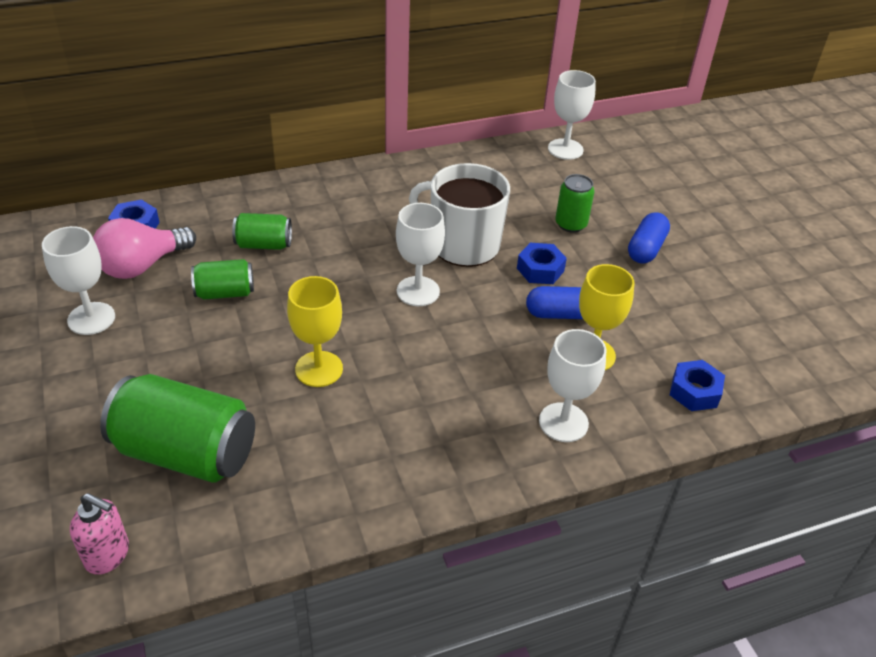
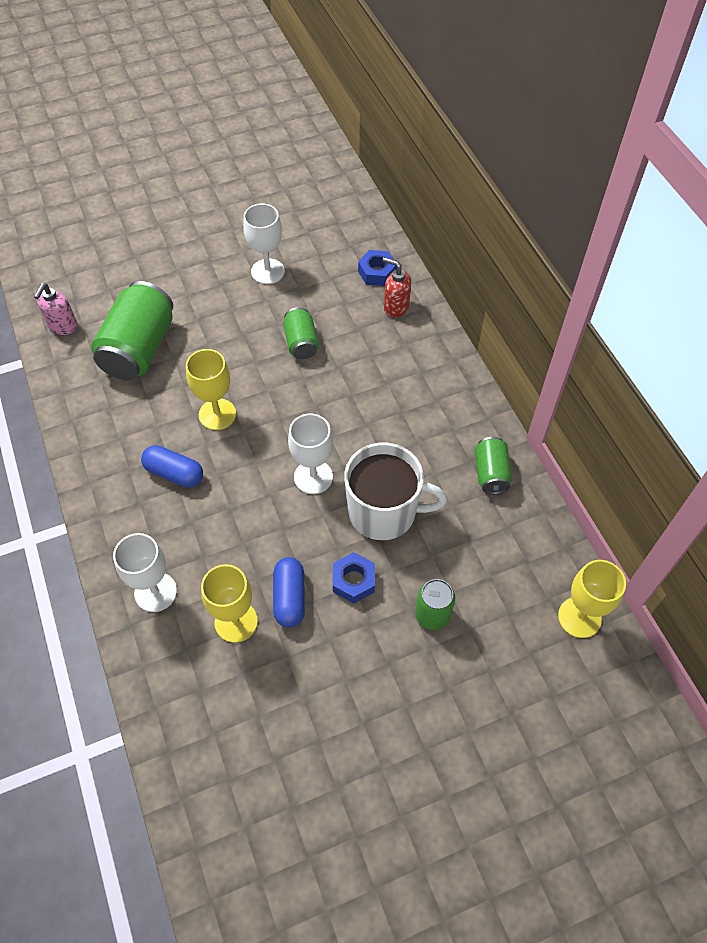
camera: 90 degrees right, 15 degrees up
pink light bulb [93,218,196,279] -> none
green can [232,213,292,250] -> green can moved to [475,437,512,494]
white mug [409,163,510,267] -> white mug turned 75 degrees clockwise [344,443,447,541]
white goblet [548,70,596,160] -> yellow goblet [558,560,626,638]
blue capsule [628,212,670,264] -> blue capsule moved to [141,445,203,488]
blue nut [670,360,725,411] -> none
none -> red soap dispenser [382,257,411,318]

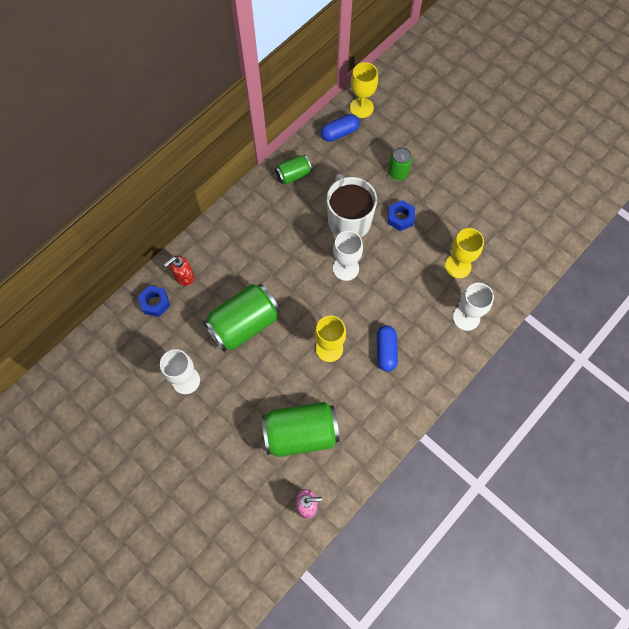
camera: 115 degrees left, 10 degrees up
blue capsule [273,557,305,627] -> blue capsule moved to [321,114,360,142]
green can [283,307,319,359] -> green can [203,284,280,352], size x1.89
red soap dispenser [382,257,411,318] -> red soap dispenser turned 45 degrees clockwise [164,255,194,286]

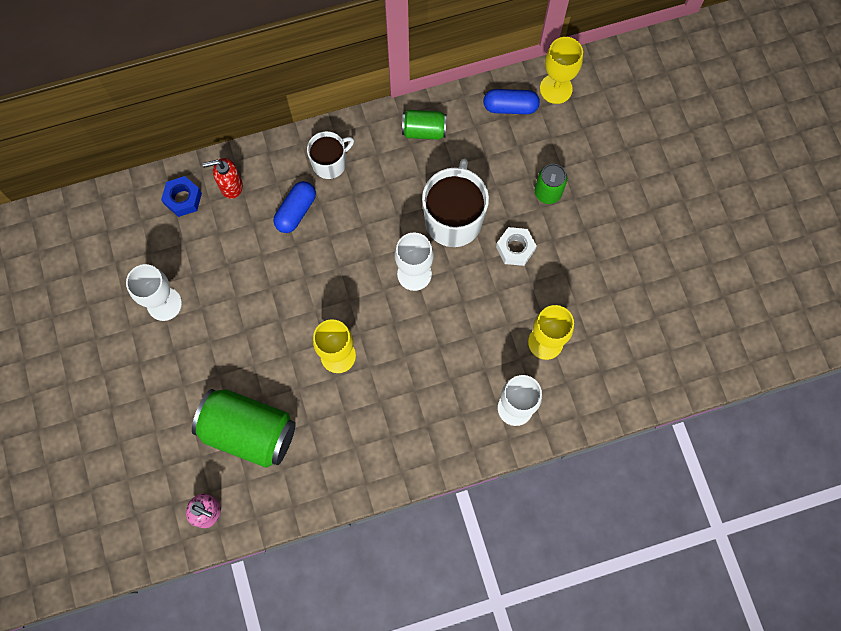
camera: 30 degrees right, 5 degrees up
green can [203,284,280,352] -> none
blue capsule [377,325,398,372] -> blue capsule moved to [274,181,316,233]
blue nut [388,200,415,231] -> white nut [496,227,537,266]
none -> white mug [307,131,354,179]

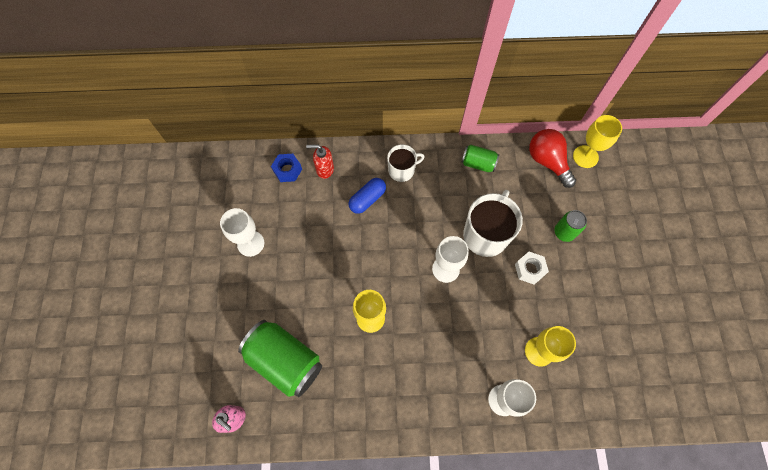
camera: 15 degrees right, 5 degrees down
blue capsule [483,89,540,114] -> red light bulb [529,129,576,188]

